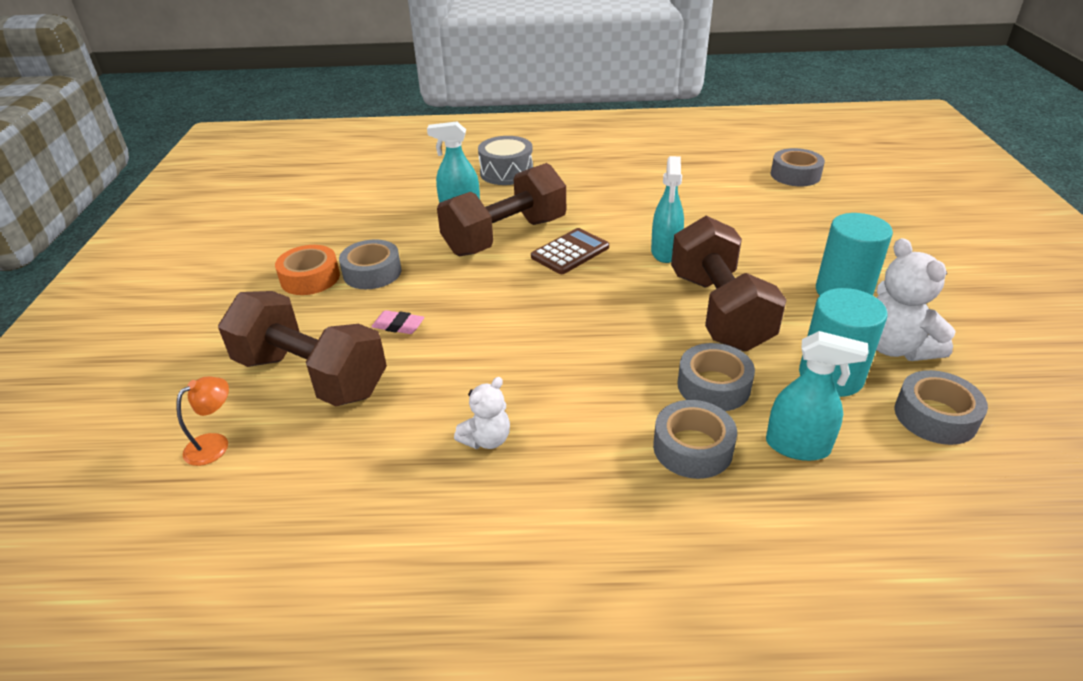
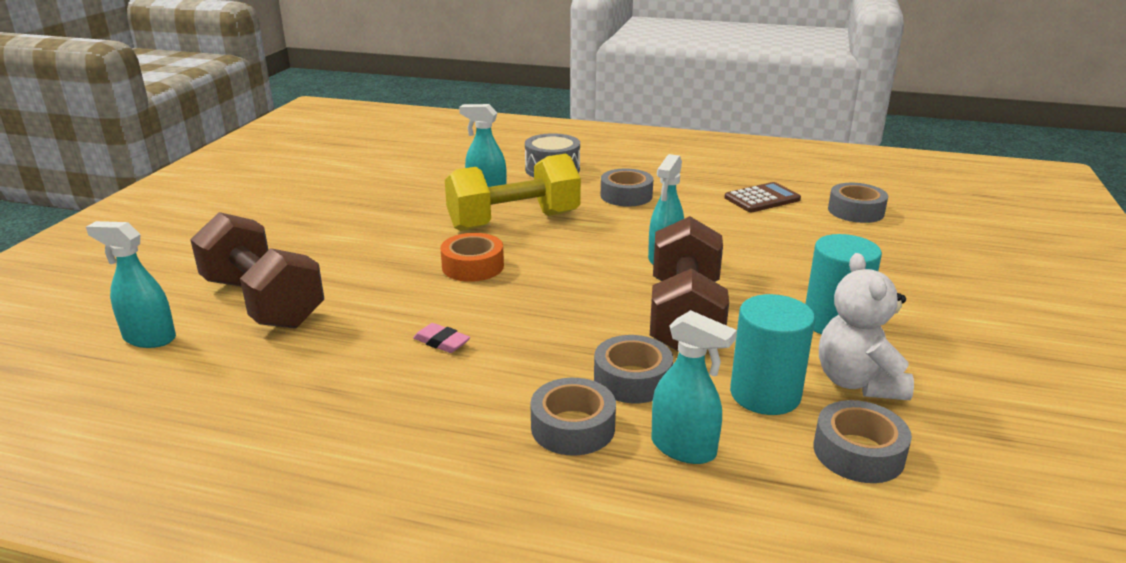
camera: 15 degrees right, 10 degrees down
orange lamp [176,376,229,466] -> turquoise spray bottle [86,221,176,348]
orange tape [275,245,340,295] -> orange tape moved to [440,233,504,282]
grey tape [339,239,402,289] -> grey tape moved to [601,169,653,207]
pink eraser [371,310,424,334] -> pink eraser moved to [413,323,470,353]
brown dumbbell [437,163,566,256] -> yellow dumbbell [445,154,581,231]
white teddy bear [454,377,510,449] -> none
brown calculator [531,228,609,274] -> brown calculator moved to [725,182,801,212]

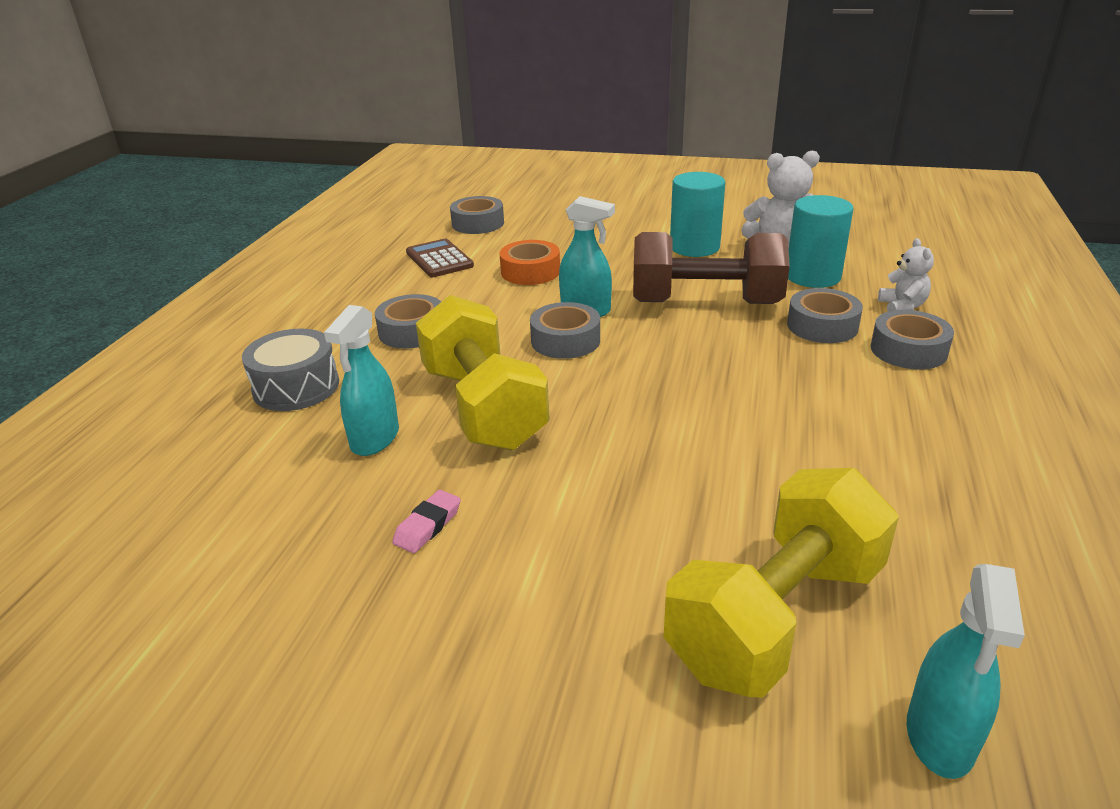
camera: 90 degrees left, 5 degrees up
brown dumbbell [190,212,324,329] -> yellow dumbbell [664,468,899,698]
pink eraser [413,323,470,353] -> pink eraser moved to [392,490,461,553]
orange tape [440,233,504,282] -> orange tape moved to [499,240,560,285]
turquoise spray bottle [652,310,737,464] -> white teddy bear [878,238,934,312]
grey tape [813,400,912,483] -> grey tape moved to [530,302,600,359]

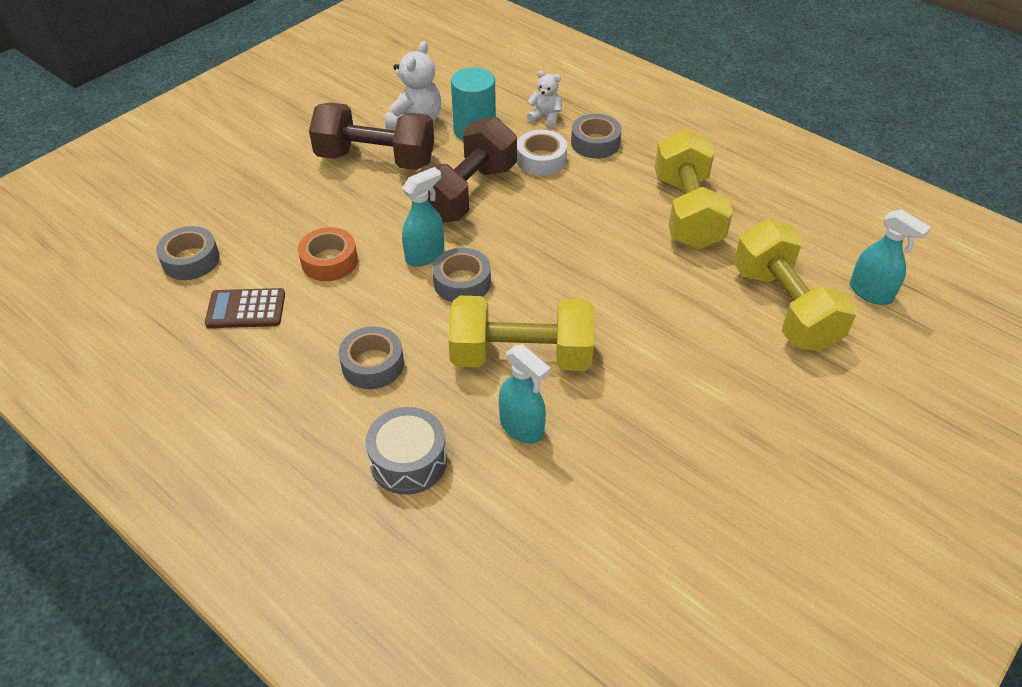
camera: 65 degrees left, 15 degrees up
pink eraser [392,490,461,553] -> none
turquoise cylinder [670,172,725,257] -> brown dumbbell [309,102,434,170]
grey tape [787,288,863,343] -> white tape [517,130,567,176]
none -> yellow dumbbell [655,130,733,250]

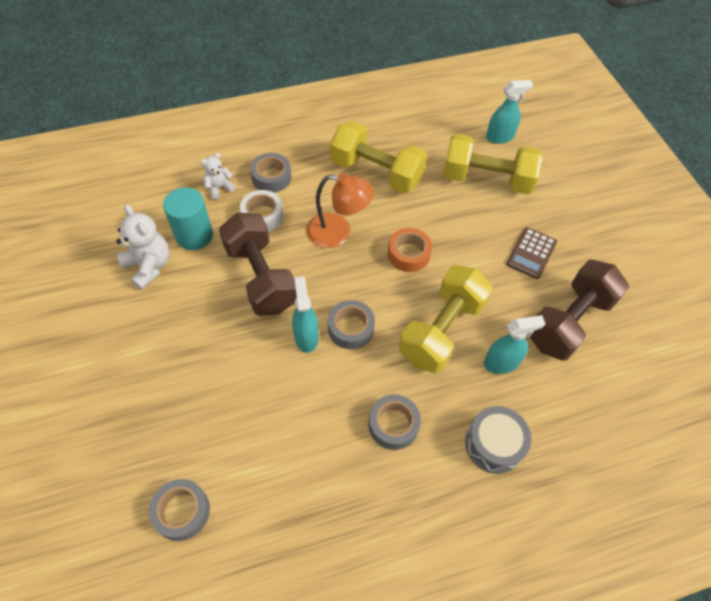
camera: 60 degrees left, 10 degrees up
brown calculator [205,288,285,328] -> brown calculator moved to [507,227,557,279]
orange tape [298,227,358,281] -> orange tape moved to [388,228,432,272]
brown dumbbell [309,102,434,170] -> brown dumbbell moved to [530,260,629,361]
none -> orange lamp [307,174,374,248]

